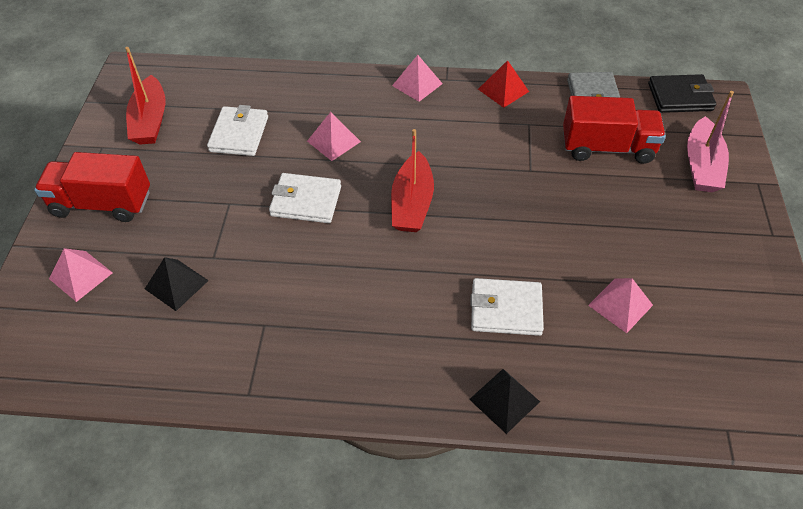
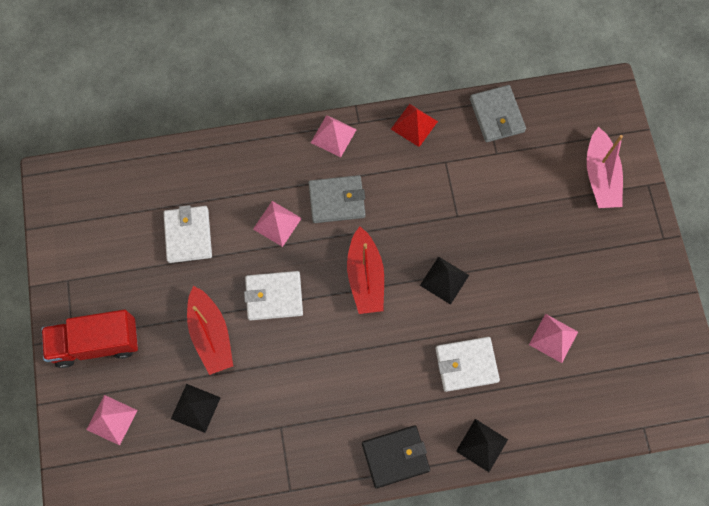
camera: 15 degrees left, 20 degrees up
red boat [125,47,166,145] -> red boat moved to [187,286,233,375]
red truck [563,96,666,164] -> none
black wallet [648,74,716,113] -> black wallet moved to [362,425,430,488]
none -> grey wallet [308,175,365,223]
none -> black pyramid [420,256,469,305]

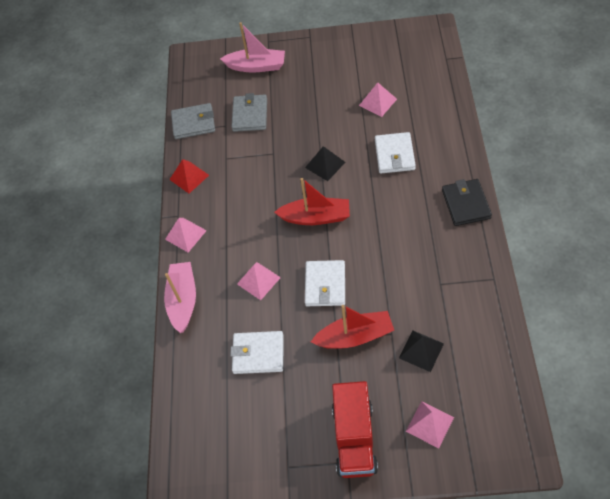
camera: 75 degrees left, 15 degrees down
grey wallet [308,175,365,223] -> grey wallet moved to [231,93,267,132]
black pyramid [456,419,508,472] -> none
none -> pink boat [164,262,196,333]

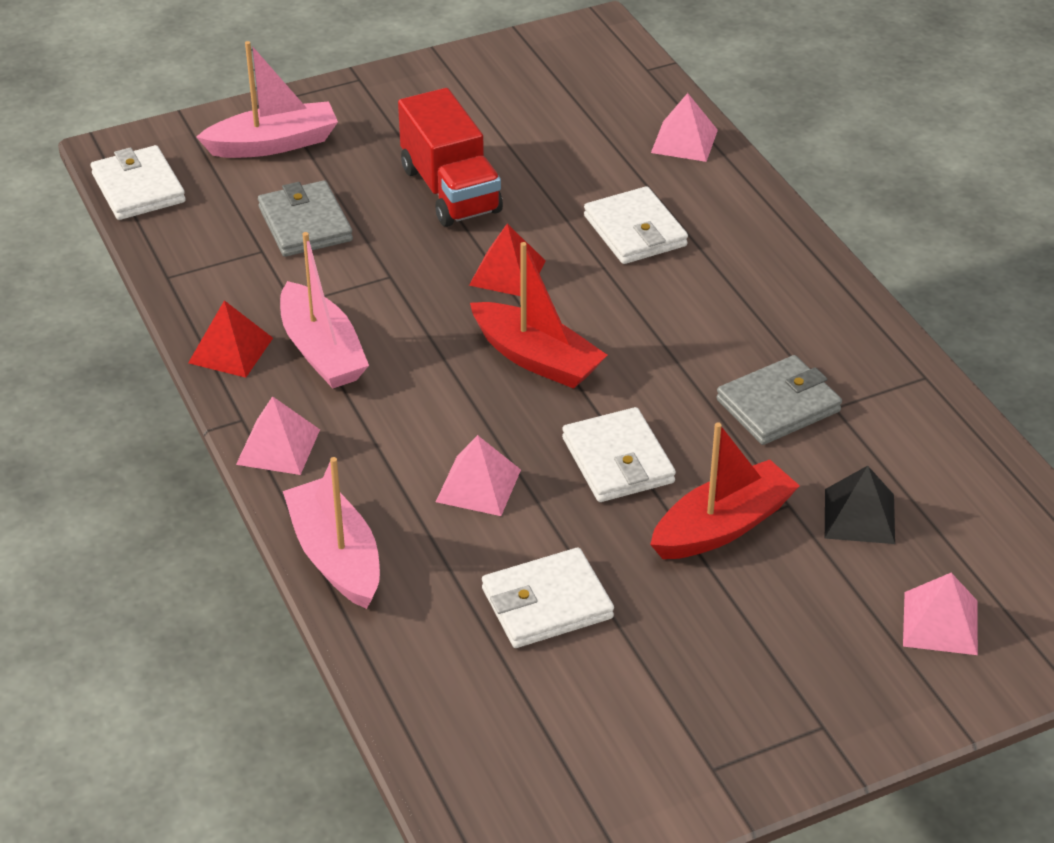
camera: 30 degrees left, 15 degrees down
grey wallet [171,103,215,139] -> grey wallet moved to [716,355,842,445]
red boat [274,178,350,225] -> red boat turned 60 degrees clockwise [470,242,607,389]
black pyramid [305,146,346,181] -> red pyramid [469,224,546,298]
red truck [332,381,378,478] -> red truck moved to [398,88,503,227]
pink pyramid [359,83,397,117] -> pink pyramid moved to [651,93,718,162]
black wallet [442,179,492,226] -> none
none -> white wallet [91,145,186,220]
none -> pink boat [280,232,369,389]

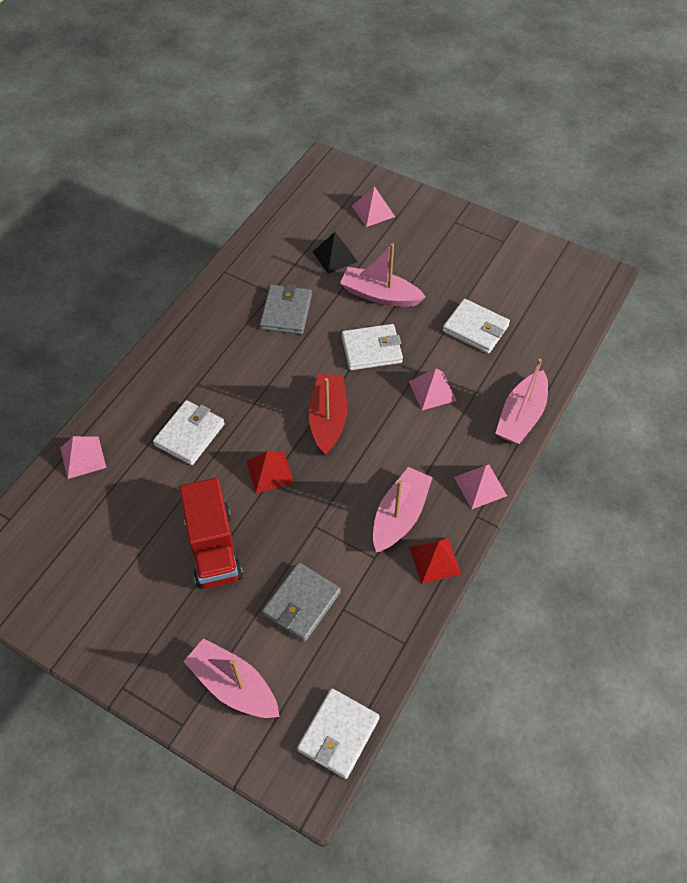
camera: 125 degrees left, 15 degrees up
red truck [398,88,503,227] -> red truck turned 135 degrees clockwise [179,478,243,589]
white wallet [562,407,676,502] -> white wallet turned 45 degrees clockwise [342,324,403,370]
red boat [650,422,800,559] -> pink boat [340,243,426,307]
grey wallet [716,355,842,445] -> grey wallet turned 75 degrees clockwise [260,284,312,334]

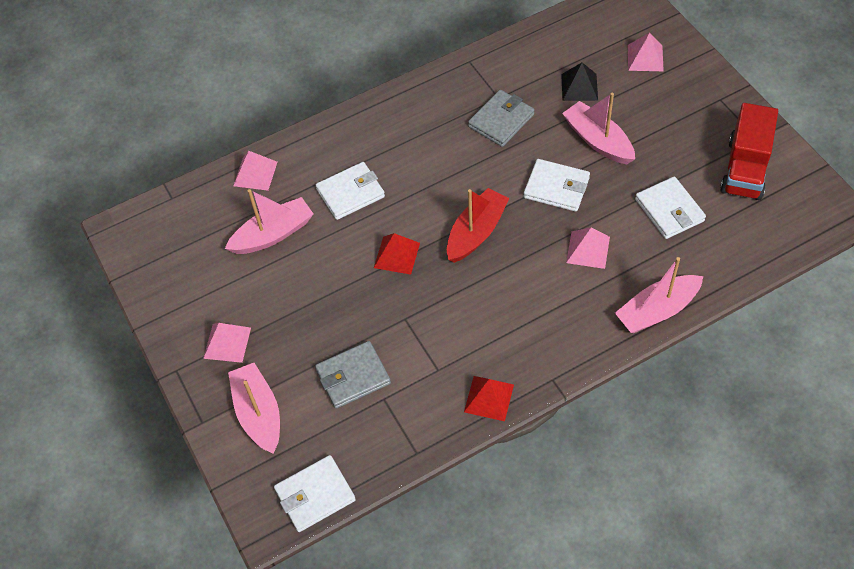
camera: 35 degrees right, 0 degrees up
red truck [179,478,243,589] -> red truck moved to [720,103,778,200]
pink boat [373,467,433,552] -> pink boat moved to [225,189,313,254]
pink pyramid [454,464,507,509] -> pink pyramid moved to [203,323,251,363]

